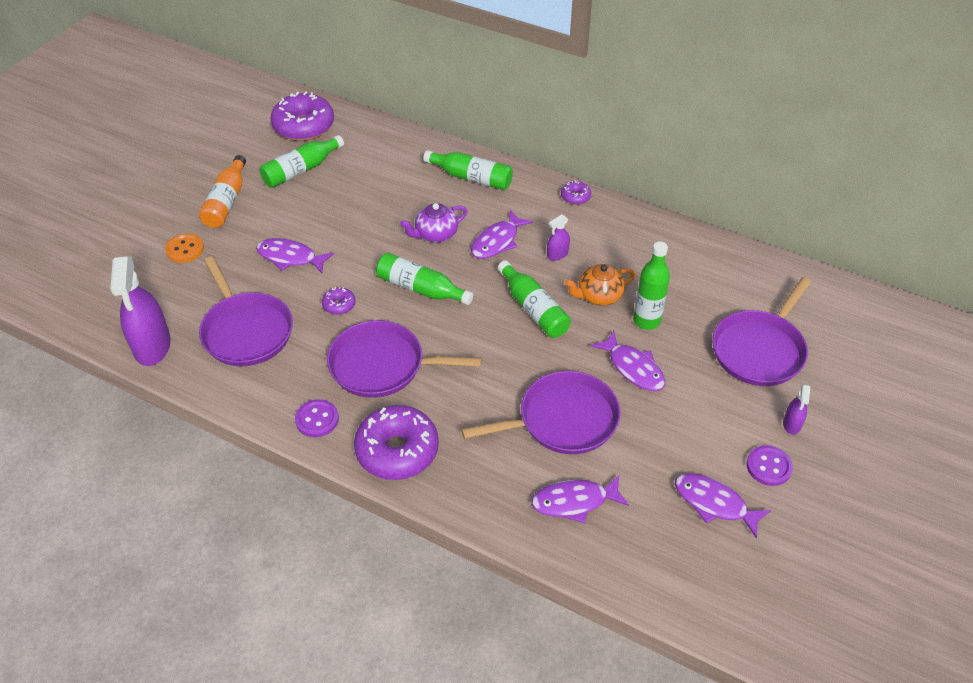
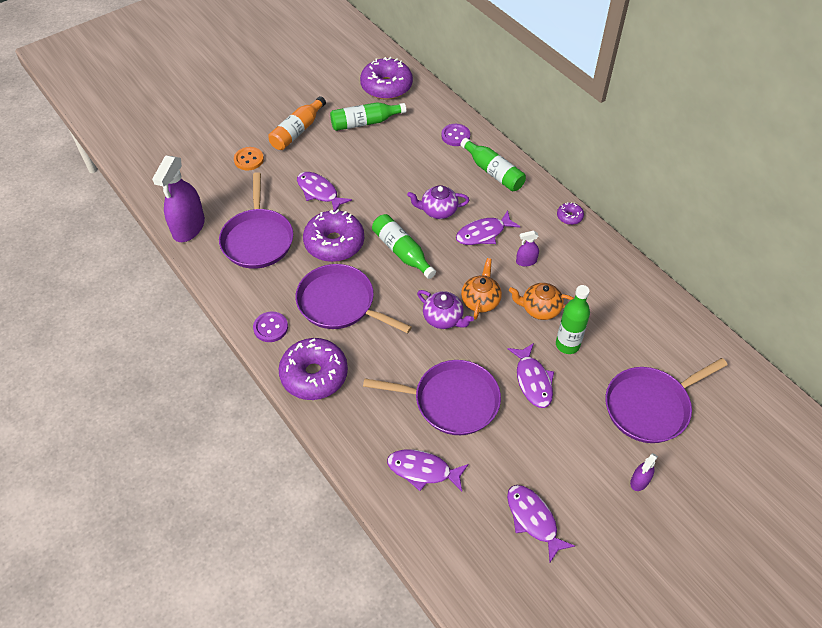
camera: 25 degrees right, 5 degrees up
purple donut [322,287,355,315] -> purple donut [303,209,364,262], size x2.22
green bottle [498,261,571,338] -> orange teapot [461,258,502,320]
purple button [746,445,793,486] -> purple button moved to [441,124,470,146]
none -> purple teapot [417,290,474,329]

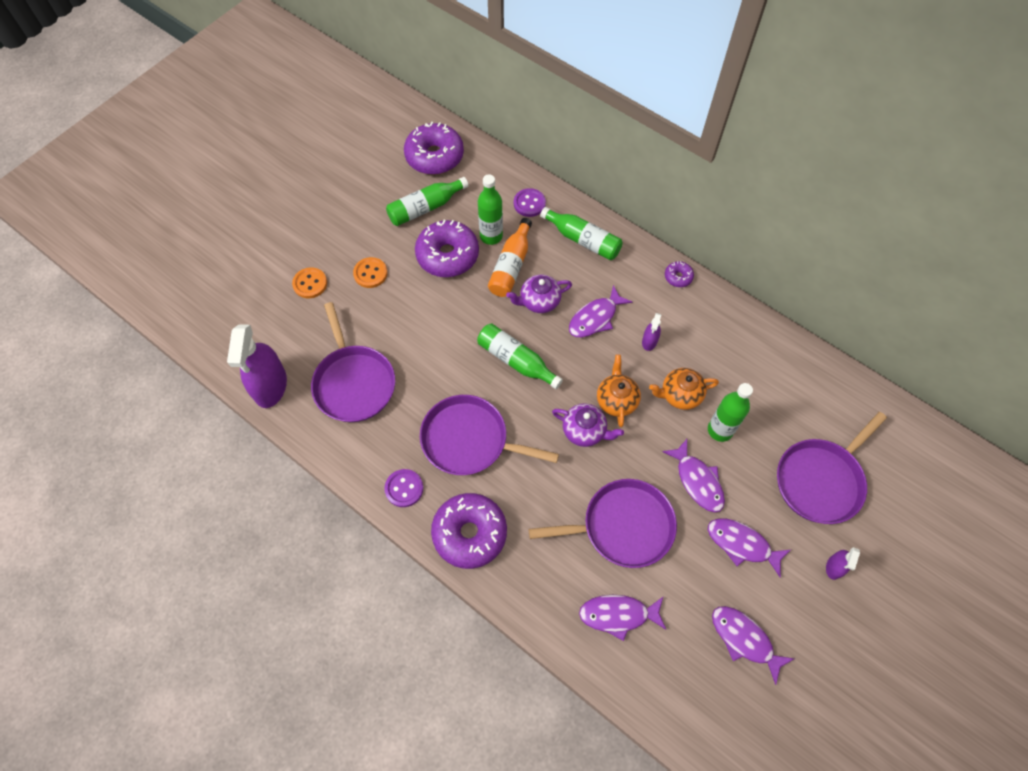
camera: 15 degrees left, 10 degrees up
orange bottle [268,96,326,150] -> orange bottle moved to [488,218,532,297]
purple fish [297,172,352,210] -> purple fish moved to [708,519,791,578]
purple donut [303,209,364,262] -> purple donut moved to [415,220,479,277]
purple spray bottle [516,231,539,267] -> purple spray bottle turned 45 degrees counterclockwise [642,313,662,351]
none -> orange button [353,257,387,288]
none -> green bottle [478,174,503,245]

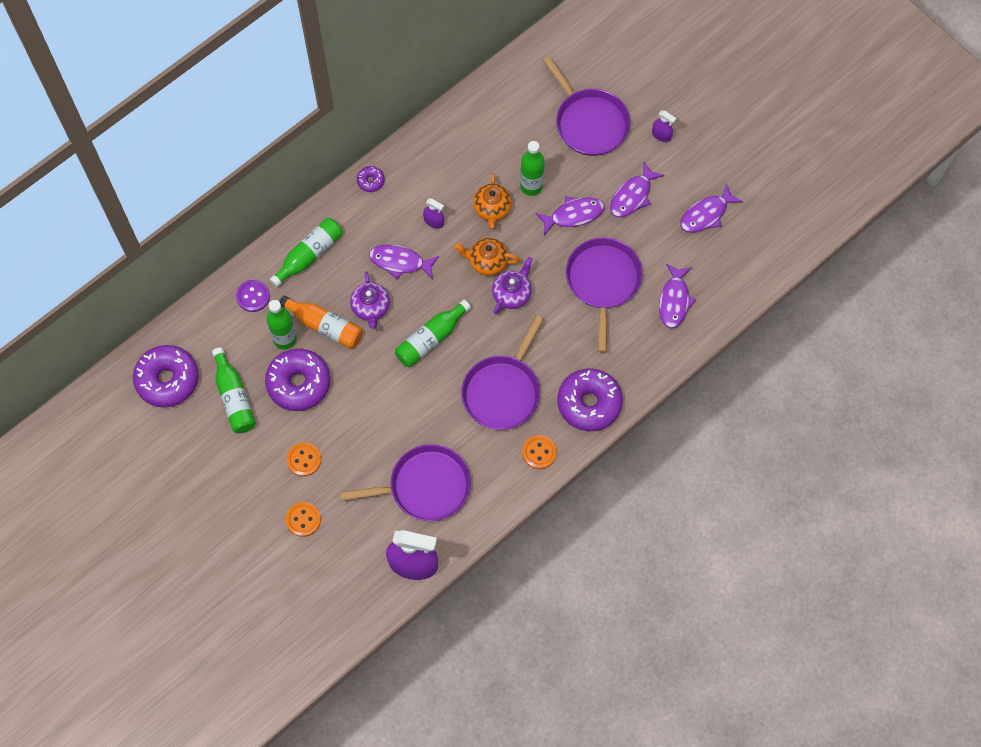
camera: 80 degrees left, 5 degrees up
purple button [384,469,423,507] -> orange button [522,435,557,469]
purple fish [569,285,632,337] -> purple fish turned 135 degrees clockwise [369,244,439,279]

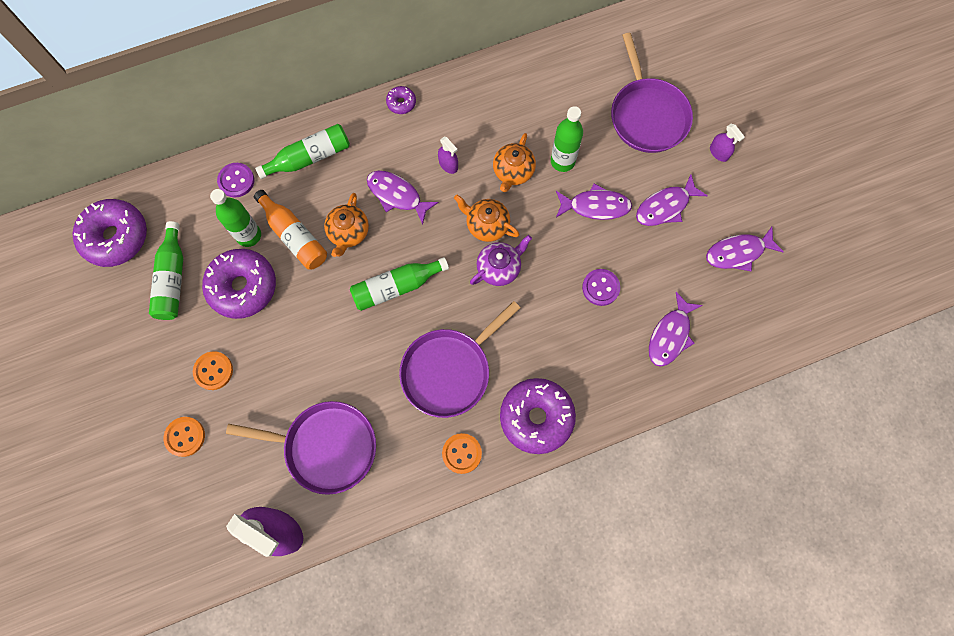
camera: 20 degrees right, 5 degrees up
purple teapot [350,271,390,329] -> orange teapot [324,193,369,257]
purple pan [566,237,642,353] -> purple button [582,269,620,306]

